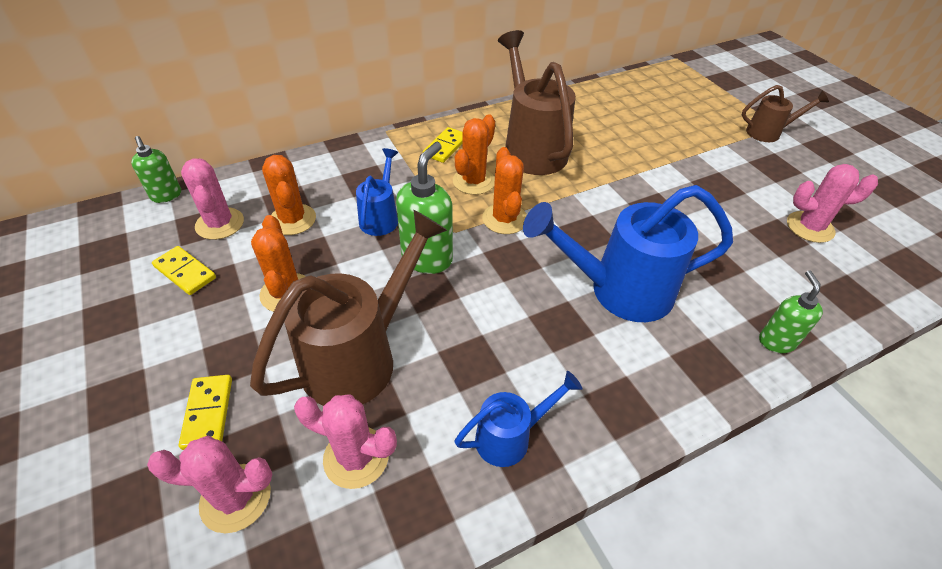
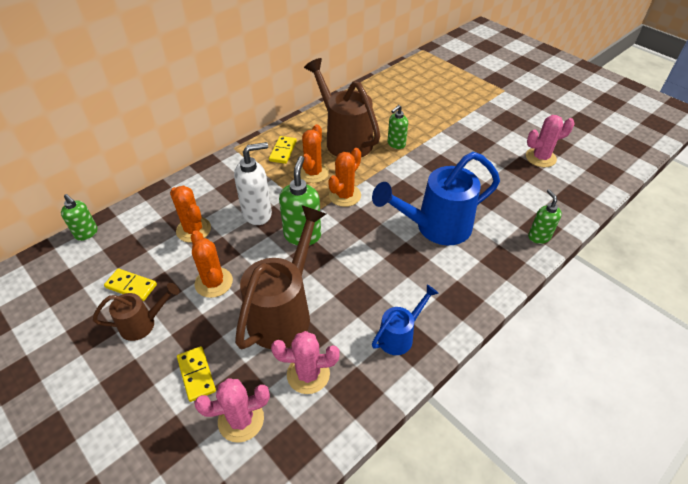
camera: 15 degrees left, 0 degrees up
pink cactus [181,159,244,240] -> none
blue watering can [356,148,398,236] -> white soap dispenser [234,142,272,225]
orange cactus [482,147,527,234] -> orange cactus turned 60 degrees clockwise [328,148,361,207]
brown watering can [741,85,829,142] -> brown watering can moved to [93,283,179,341]
none -> green soap dispenser [387,105,408,149]

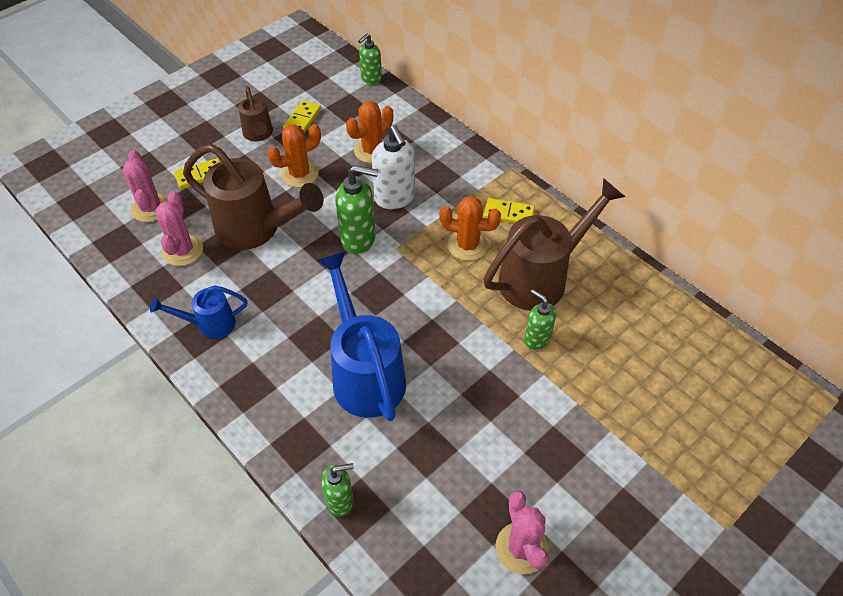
camera: 90 degrees right, 5 degrees up
orange cactus [328,148,361,207] -> none
blue watering can [372,285,439,355] -> blue watering can turned 120 degrees clockwise [150,285,247,339]

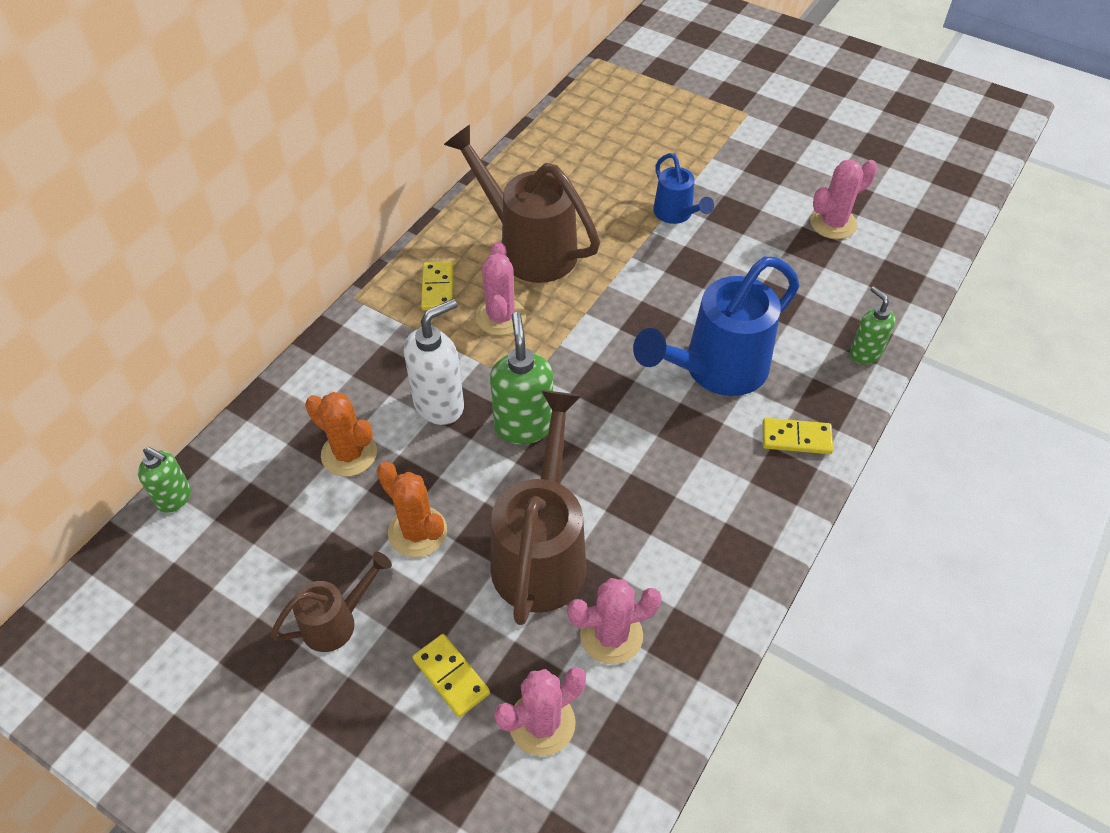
camera: 105 degrees left, 0 degrees up
blue watering can [150,285,247,339] -> blue watering can moved to [653,153,714,224]
yellow domino [283,100,321,133] -> yellow domino moved to [763,418,833,454]
orange cactus [439,196,501,261] -> pink cactus [475,242,526,336]
green soap dispenser [524,289,556,350] -> none

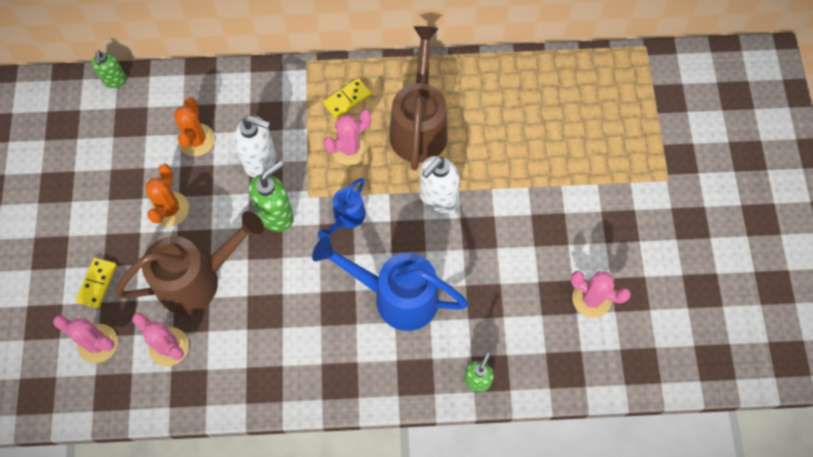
camera: 55 degrees right, 15 degrees up
brown watering can [271,552,392,652] -> none
blue watering can [653,153,714,224] -> blue watering can moved to [318,178,366,239]
yellow domino [763,418,833,454] -> none
none -> white soap dispenser [420,156,460,214]

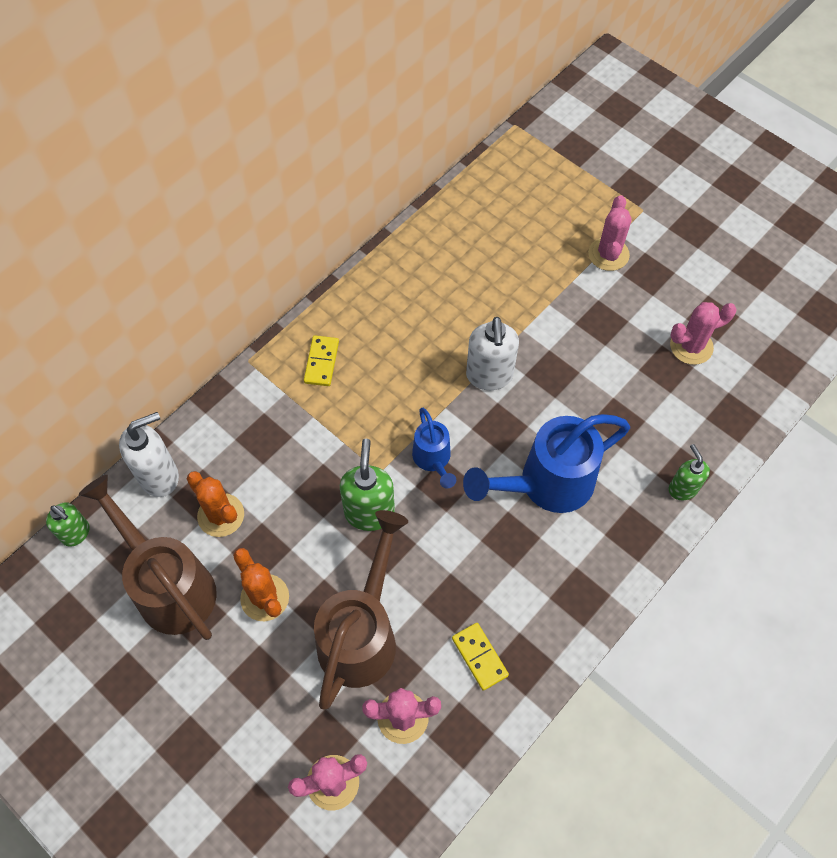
camera: 45 degrees left, 5 degrees down
yellow domino [76,258,117,308] -> yellow domino moved to [452,623,509,691]
white soap dispenser [234,116,276,177] -> white soap dispenser moved to [119,412,179,497]
pink cactus [324,110,371,165] -> pink cactus moved to [588,195,632,271]
brown watering can [389,26,448,170] -> brown watering can moved to [79,475,217,640]

